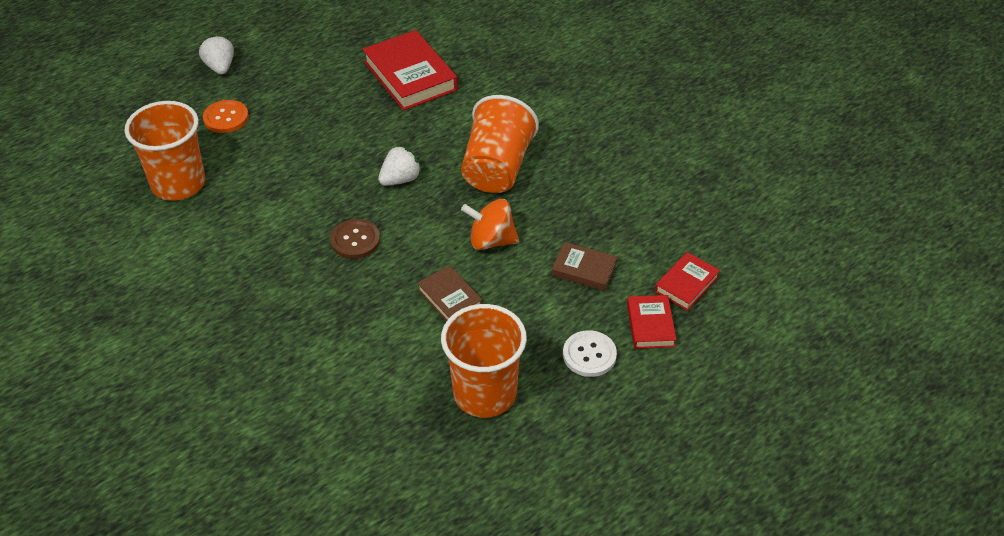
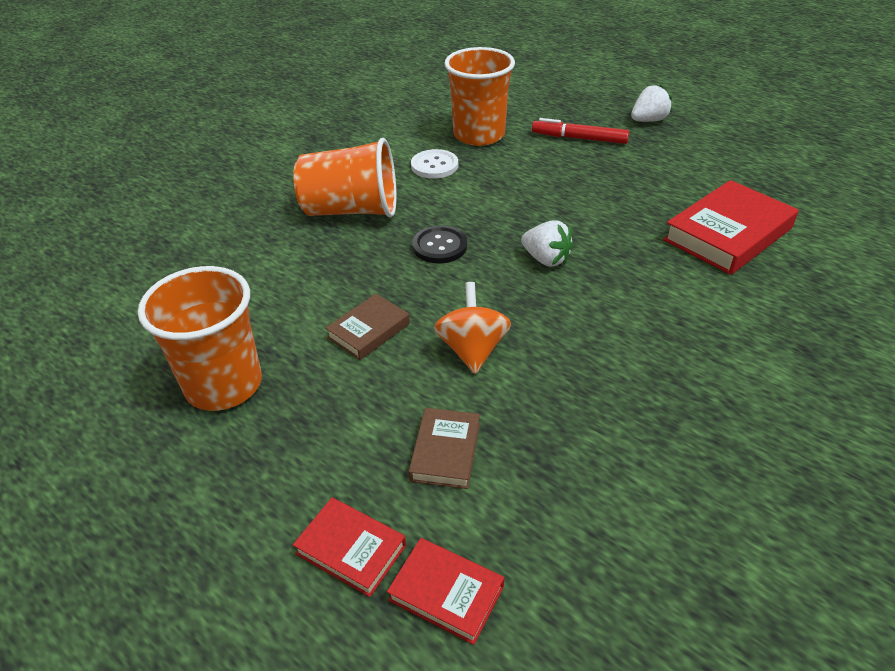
camera: 80 degrees right, 5 degrees down
orange button [203,100,249,133] -> red marker [532,118,629,144]
brown button [330,219,380,259] -> black button [412,226,467,263]
orange cup [461,95,539,193] -> orange cup moved to [293,138,397,218]
white button [563,330,617,377] -> white button moved to [411,149,458,179]
red book [627,295,677,349] -> red book turned 45 degrees clockwise [293,497,406,597]

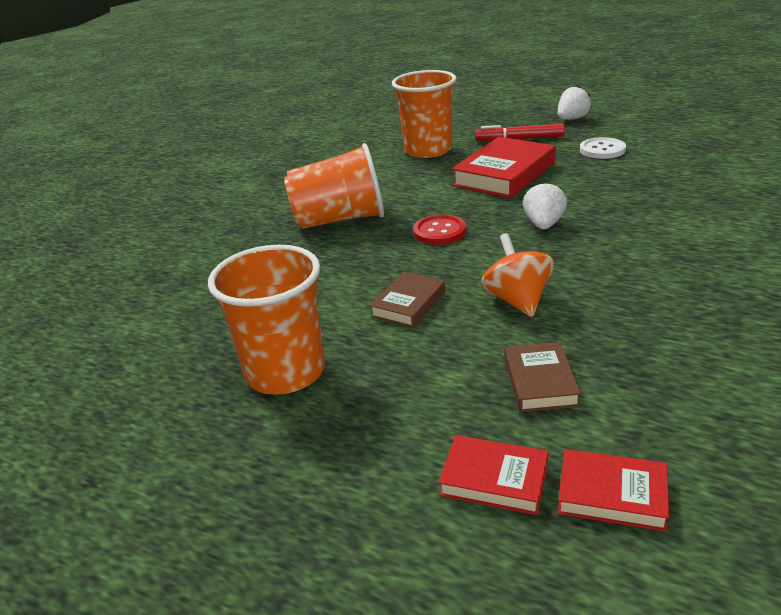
camera: 10 degrees left, 10 degrees down
white button [411,149,458,179] -> white button moved to [580,137,626,159]
black button [412,226,467,263] -> red button [413,215,466,245]
white strawberry [521,221,574,267] -> white strawberry turned 105 degrees counterclockwise [523,181,567,230]
red book [663,180,798,275] -> red book moved to [452,137,556,198]

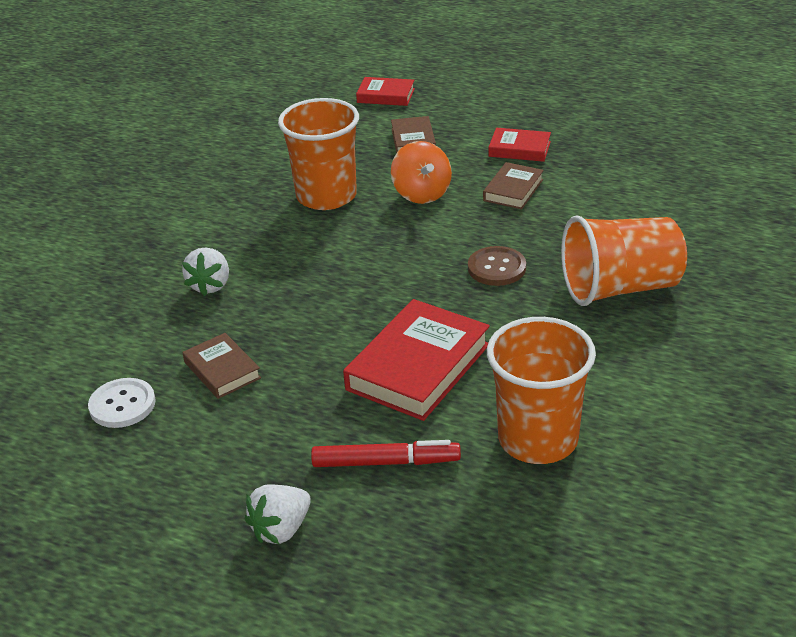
camera: 175 degrees right, 5 degrees up
orange cup [208,245,325,395] -> orange cup moved to [278,98,359,210]
red button [413,215,466,245] -> brown button [468,246,526,286]
red book [438,435,549,515] -> red book moved to [489,128,551,162]
white strawberry [523,181,567,230] -> white strawberry moved to [182,248,229,296]
white button [580,137,626,159] -> white button moved to [88,378,156,428]
none -> brown book [183,333,261,399]

